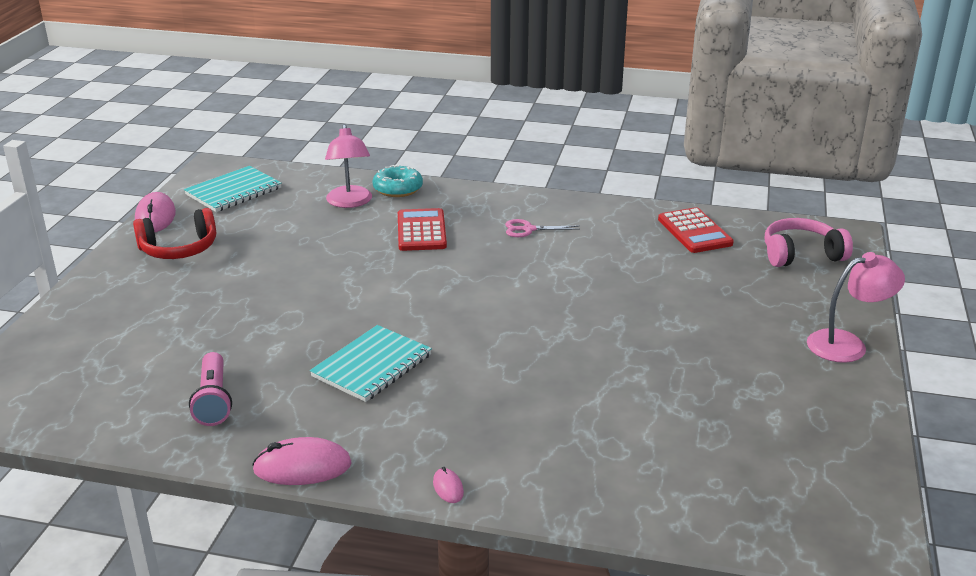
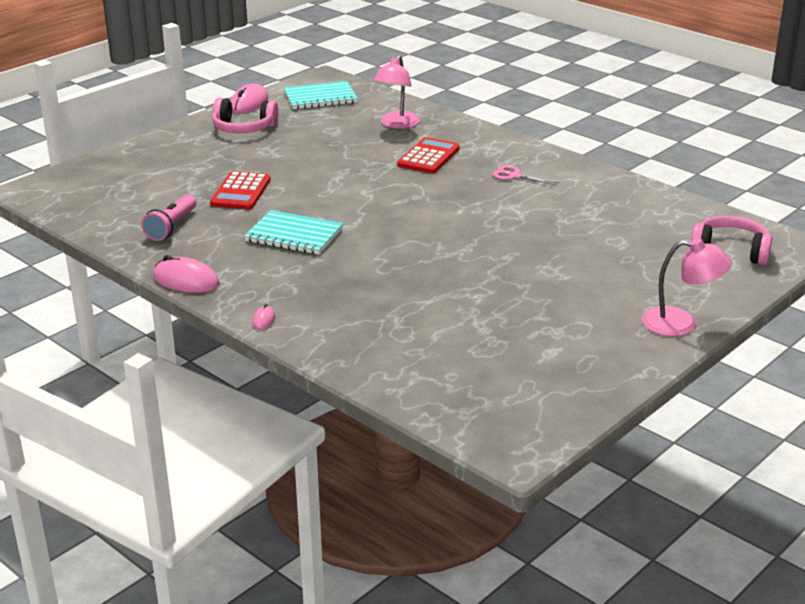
camera: 30 degrees right, 0 degrees up
red headphones [133,208,216,259] -> pink headphones [212,98,279,133]
turquoise notebook [310,325,432,402] -> turquoise notebook turned 45 degrees clockwise [244,210,343,254]
turquoise donut [373,164,423,197] -> none
red calculator [658,207,734,253] -> red calculator moved to [210,171,271,210]

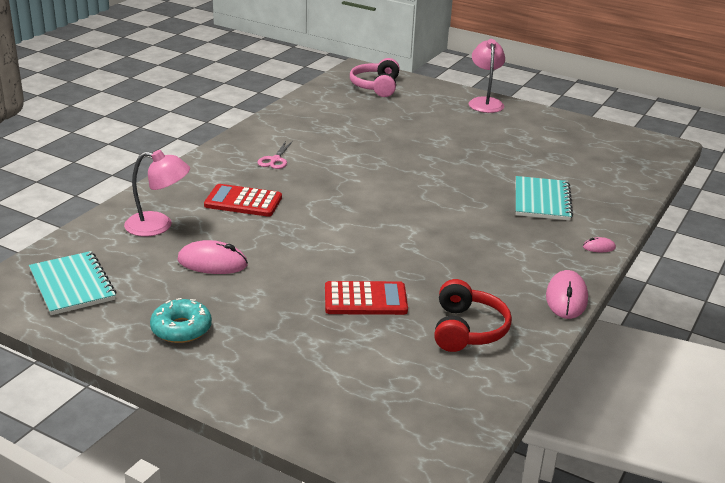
camera: 105 degrees left, 0 degrees up
pink flashlight [142,194,196,241] -> red headphones [434,279,512,352]
pink headphones [212,98,279,133] -> turquoise donut [150,298,212,343]
pink mouse [231,83,268,113] -> pink mouse moved to [177,240,248,274]
turquoise notebook [244,210,343,254] -> turquoise notebook moved to [516,176,573,221]

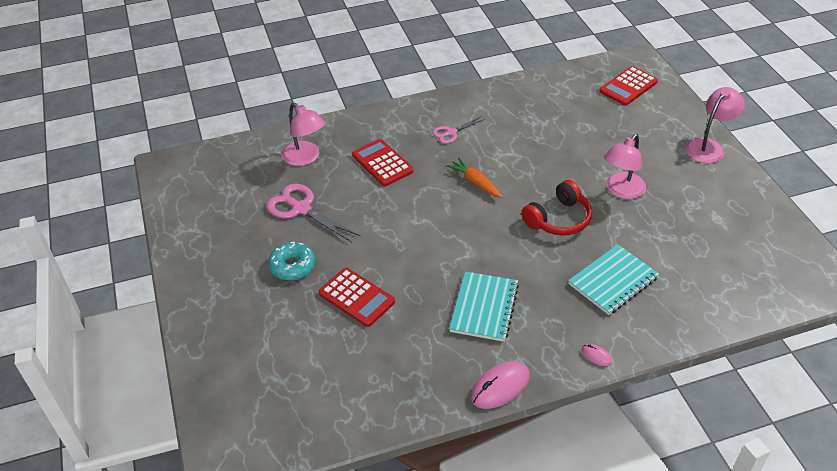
camera: 45 degrees right, 15 degrees up
turquoise notebook [29,251,116,315] -> turquoise notebook moved to [449,271,519,342]
turquoise donut [150,298,212,343] -> turquoise donut moved to [268,242,316,280]
pink mouse [177,240,248,274] -> pink scissors [267,184,360,242]
pink headphones [350,58,400,97] -> red calculator [599,66,658,106]
red headphones [434,279,512,352] -> red headphones moved to [521,180,592,236]
none -> orange carrot [446,158,502,198]
none -> pink lamp [604,134,646,199]

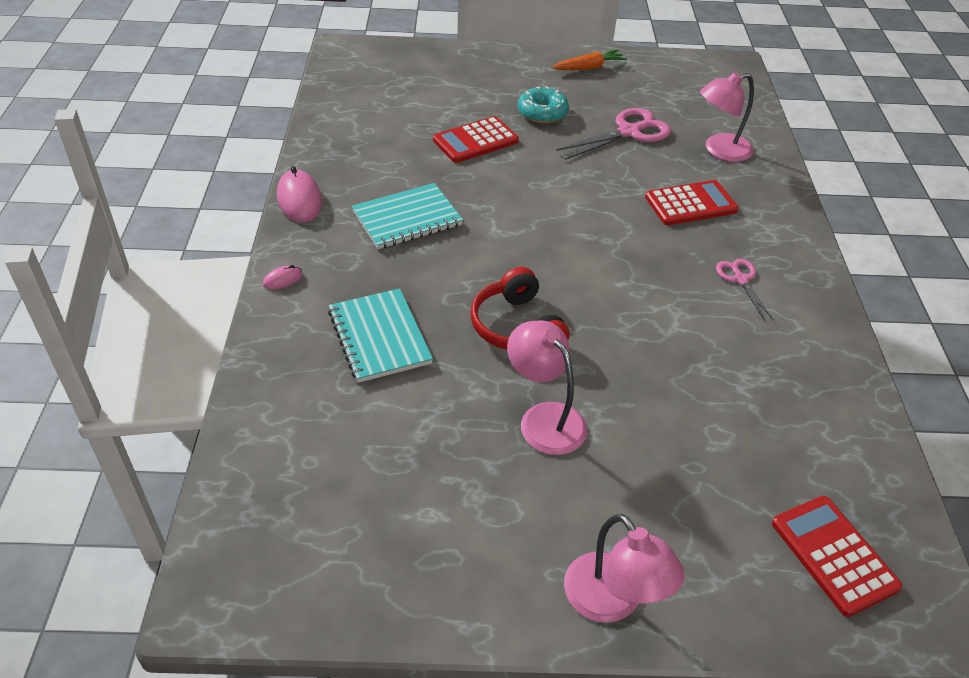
camera: 105 degrees right, 0 degrees up
orange carrot [446,158,502,198] -> orange carrot moved to [552,50,627,70]
turquoise notebook [449,271,519,342] -> turquoise notebook turned 60 degrees counterclockwise [352,183,463,249]

